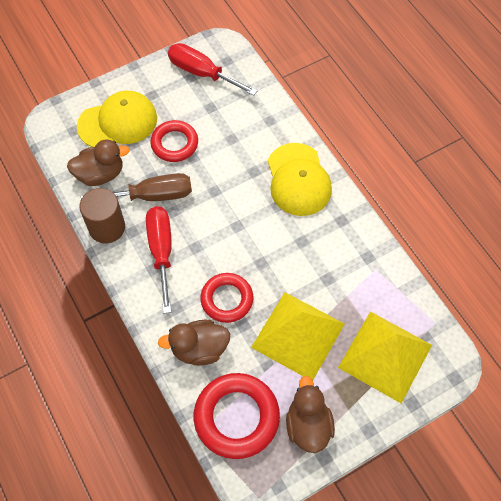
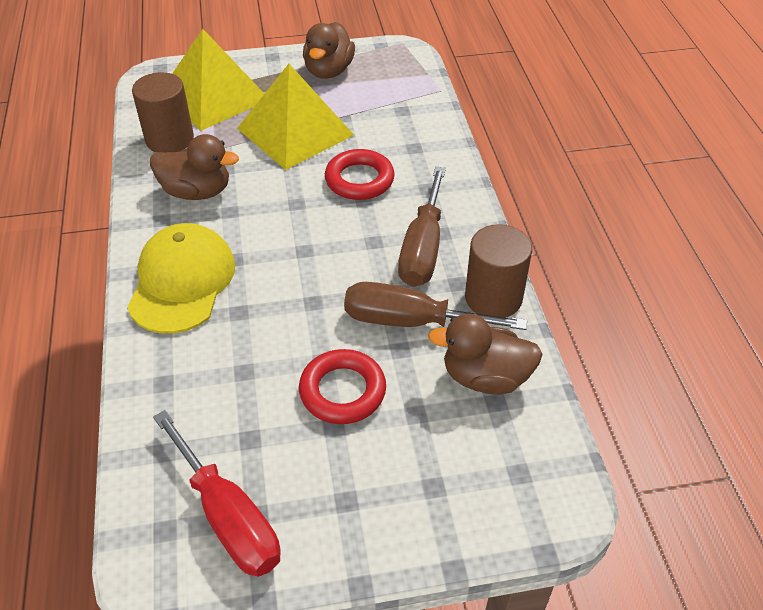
camera: 160 degrees left, 15 degrees down
yellow cap [77,91,157,147] -> none
red screwdriver [146,206,172,314] -> brown screwdriver [398,167,446,287]
brown duck [158,320,230,366] -> brown duck moved to [150,134,239,200]
red ring [194,373,280,459] -> none
none -> brown cylinder [132,72,194,152]

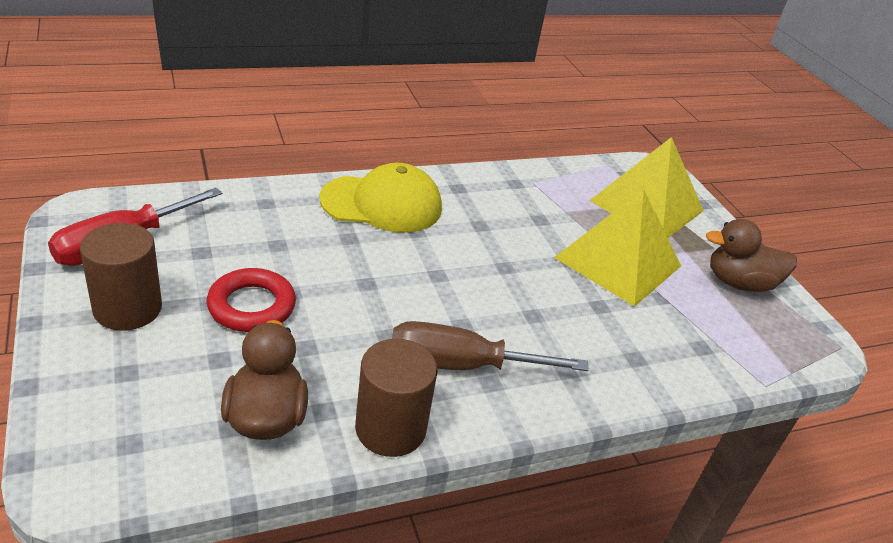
camera: 75 degrees right, 10 degrees down
brown cylinder [132,72,194,152] -> brown cylinder moved to [80,223,162,331]
brown duck [150,134,239,200] -> none
red ring [325,149,395,200] -> none
brown screwdriver [344,282,527,330] -> none

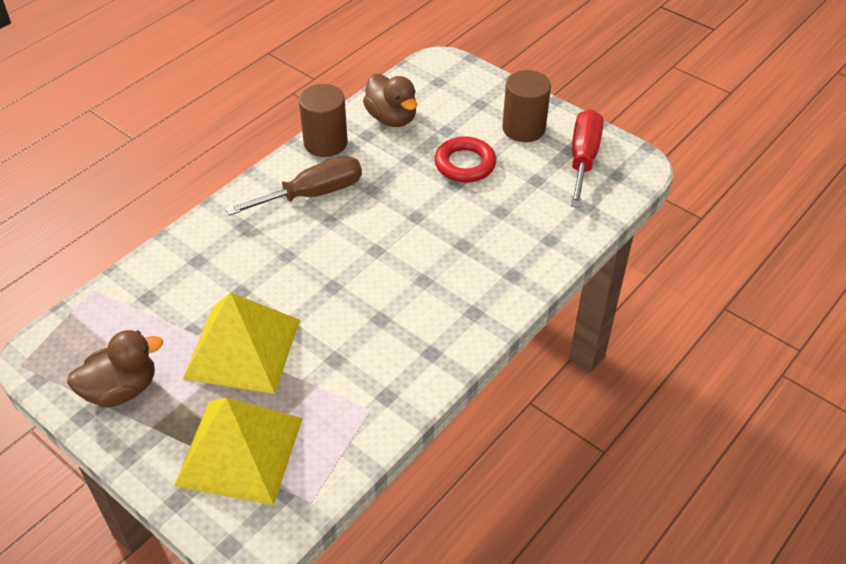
camera: 155 degrees right, 10 degrees up
yellow cap [319,163,442,233] -> none

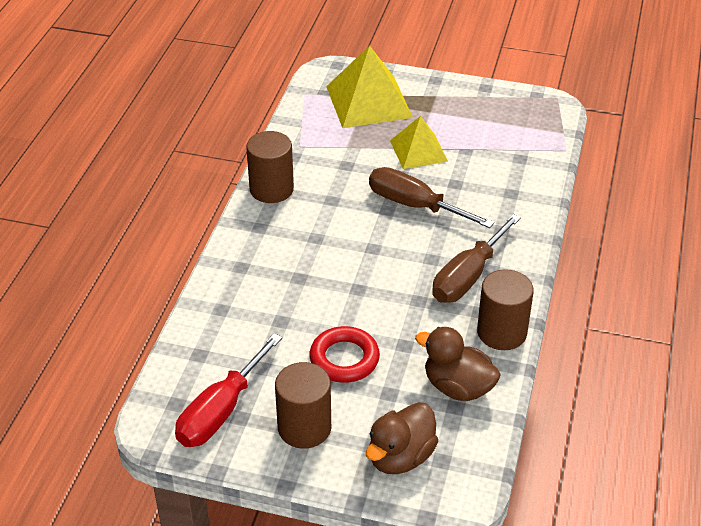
camera: 155 degrees right, 5 degrees down
brown duck [67,330,163,407] -> brown duck moved to [366,402,438,474]
yellow pyramid [183,292,300,394] -> yellow pyramid [390,116,448,169], size x0.62
red screwdriver [570,109,603,208] -> red screwdriver turned 45 degrees clockwise [175,333,282,447]
none -> brown cylinder [246,131,294,203]
none -> brown screwdriver [369,167,494,228]

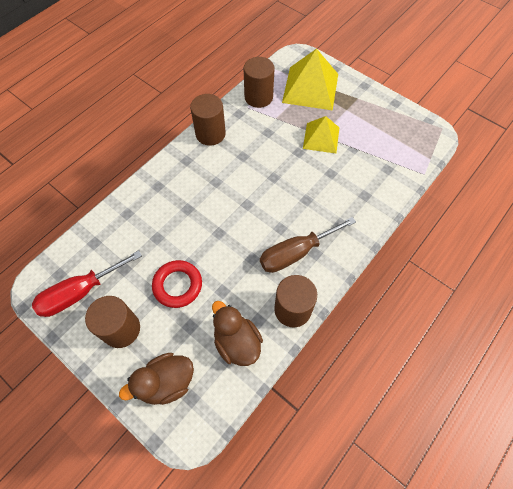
camera: 25 degrees right, 20 degrees up
brown screwdriver [369,167,494,228] -> none
none -> brown cylinder [244,57,275,108]

